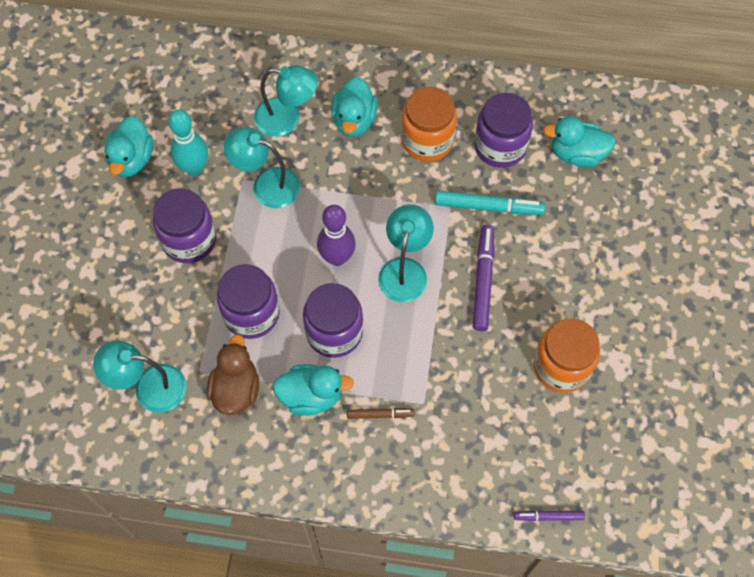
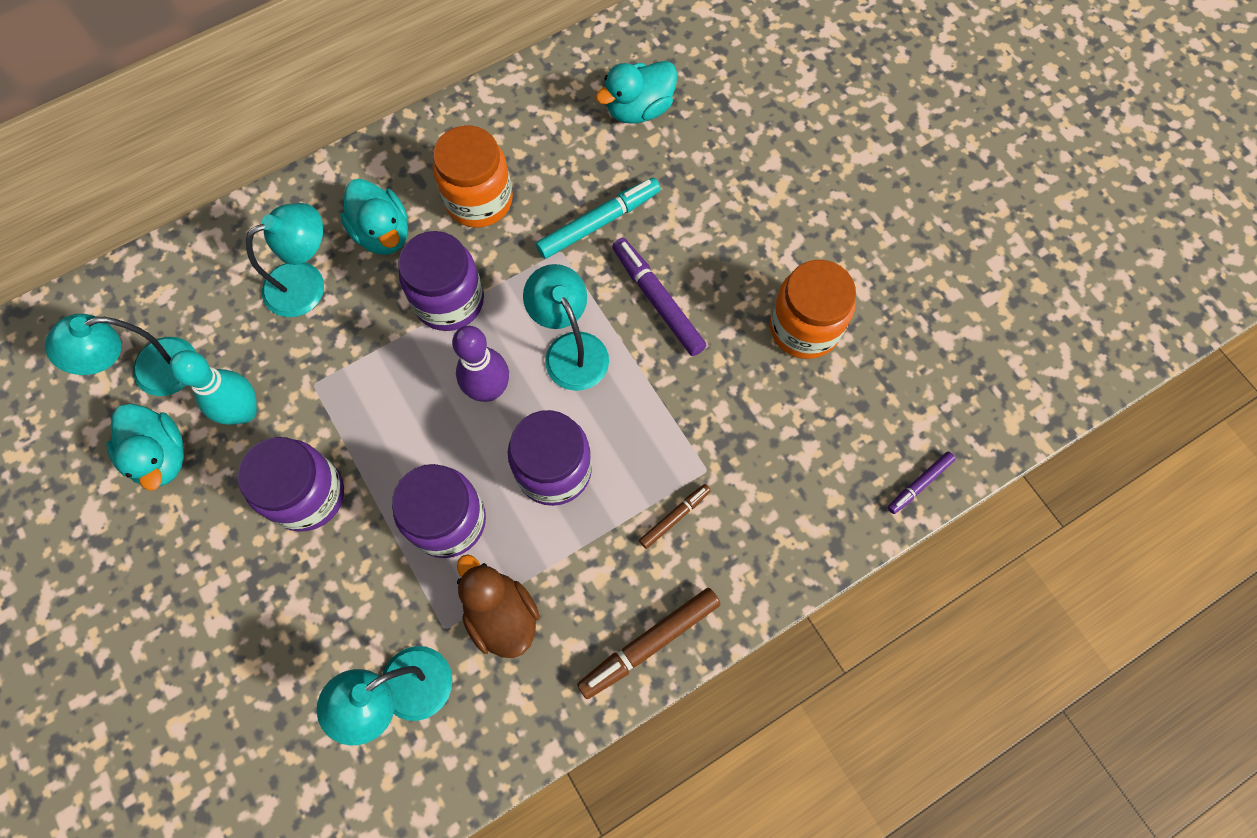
camera: 40 degrees left, 5 degrees up
turquoise lamp [224,127,300,208] -> turquoise lamp moved to [45,314,196,396]
turquoise duck [273,364,354,416] -> none
purple jar [475,93,533,168] -> purple jar moved to [398,231,484,331]
none -> brown marker [577,588,720,699]

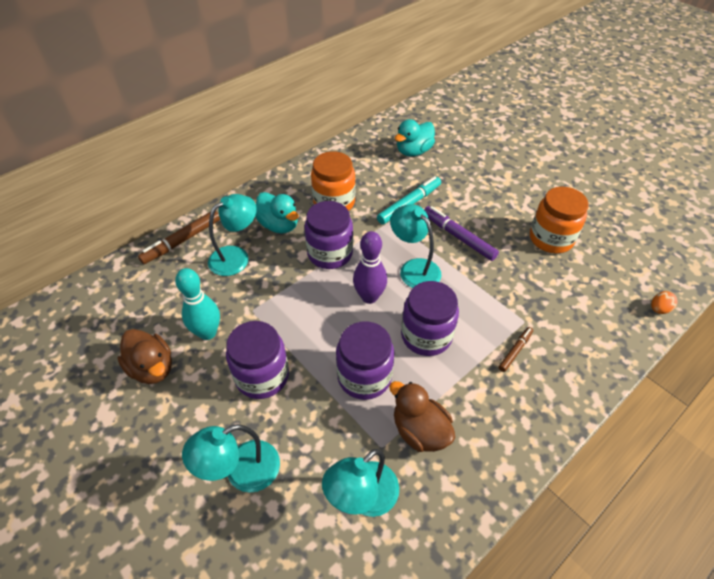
camera: 10 degrees left, 20 degrees down
turquoise lamp [45,314,196,396] -> turquoise lamp moved to [182,424,280,493]
turquoise duck [106,404,184,491] -> brown duck [117,329,172,384]
brown marker [577,588,720,699] -> brown marker moved to [138,211,220,264]
purple marker [888,452,956,514] -> orange egg [651,291,678,314]

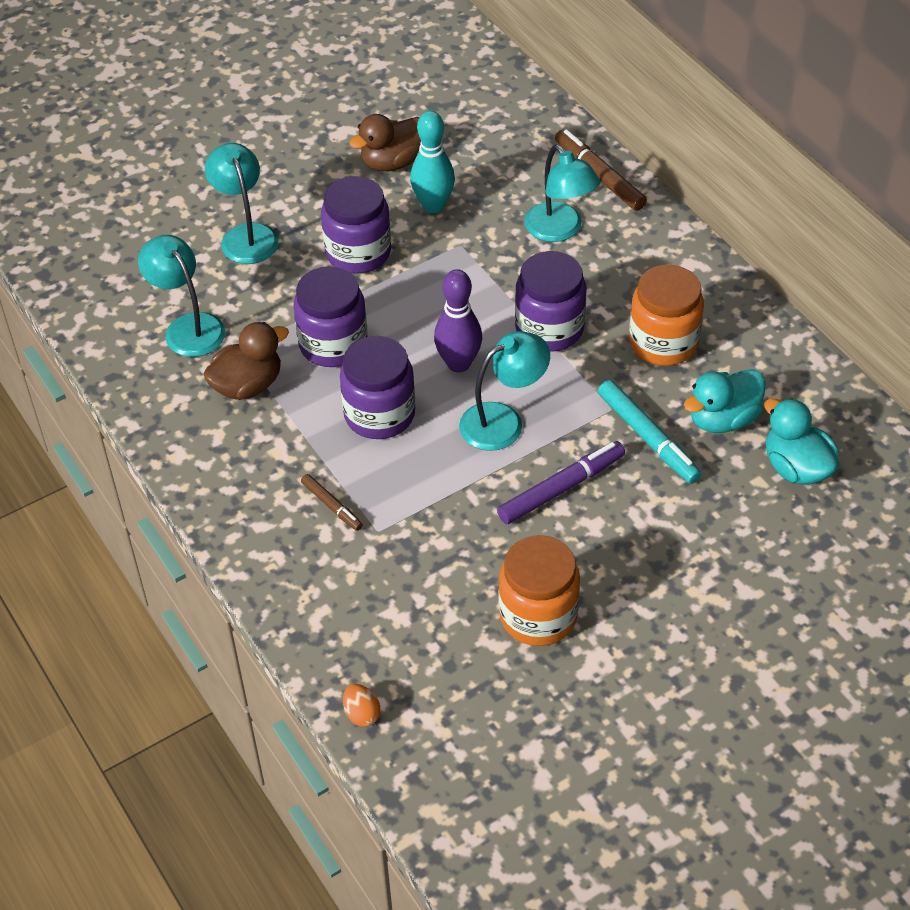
camera: 100 degrees right, 0 degrees up
turquoise duck [255,192,299,234] -> turquoise duck moved to [684,369,765,433]

